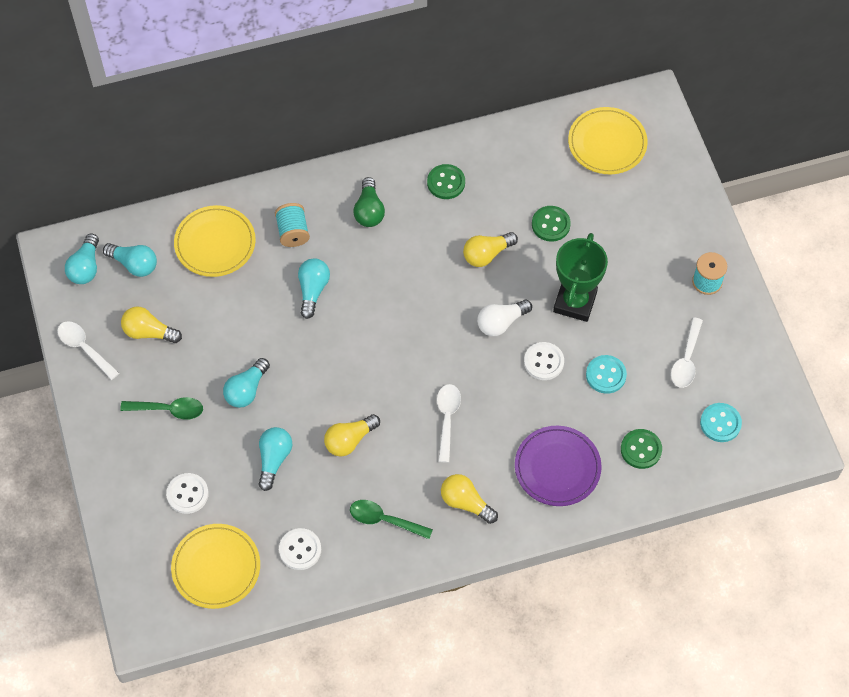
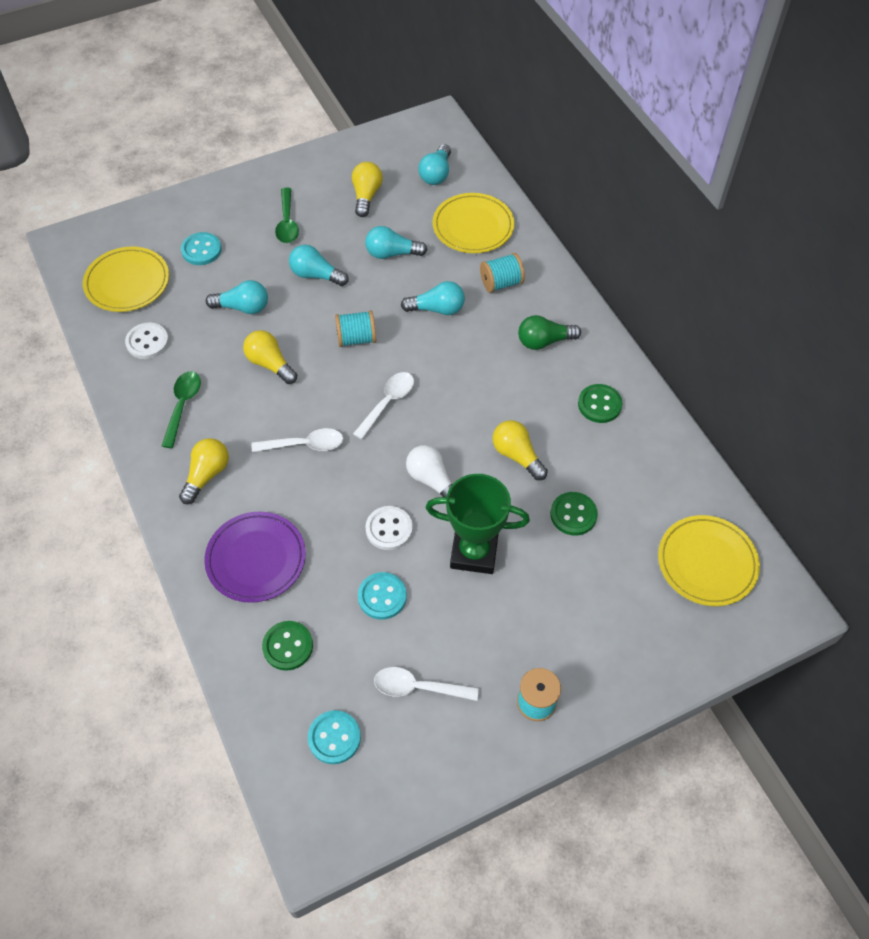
camera: 80 degrees right, 5 degrees down
white spoon [57,321,119,380] -> white spoon moved to [353,372,414,440]
turquoise light bulb [65,234,99,284] -> turquoise light bulb moved to [365,226,427,259]
white button [166,473,209,514] -> turquoise button [181,232,222,265]
none -> turquoise spool [335,310,376,347]

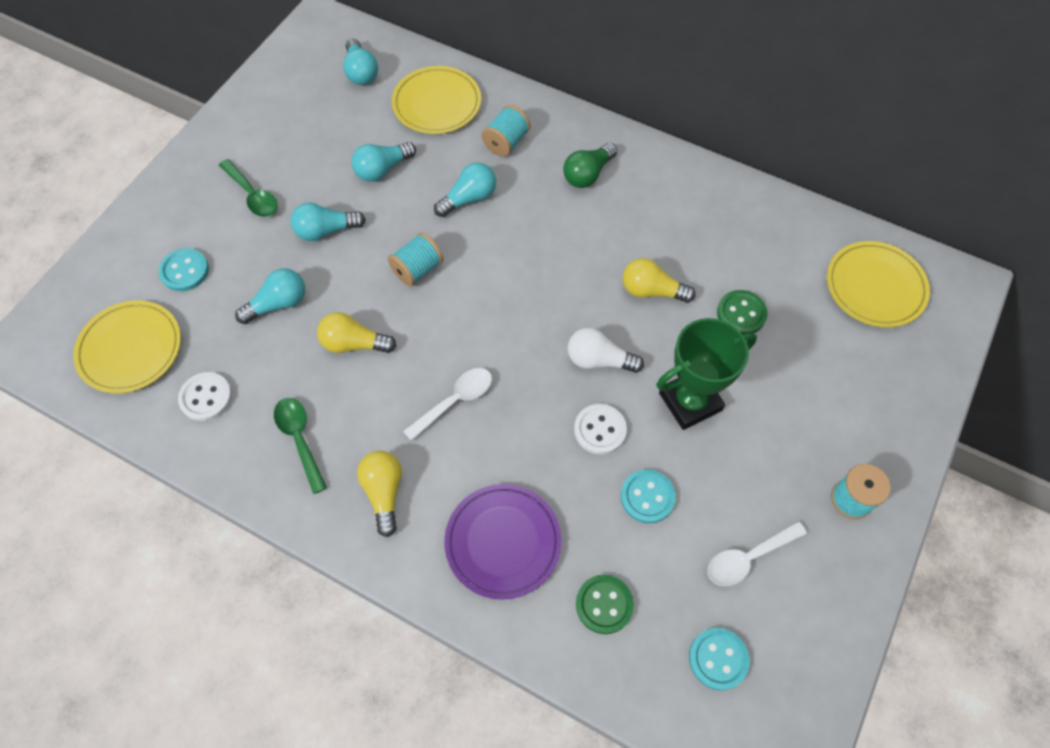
camera: 35 degrees left, 5 degrees up
yellow light bulb [352,162,383,217] -> none
white spoon [353,372,414,440] -> none
green button [578,384,623,423] -> none

